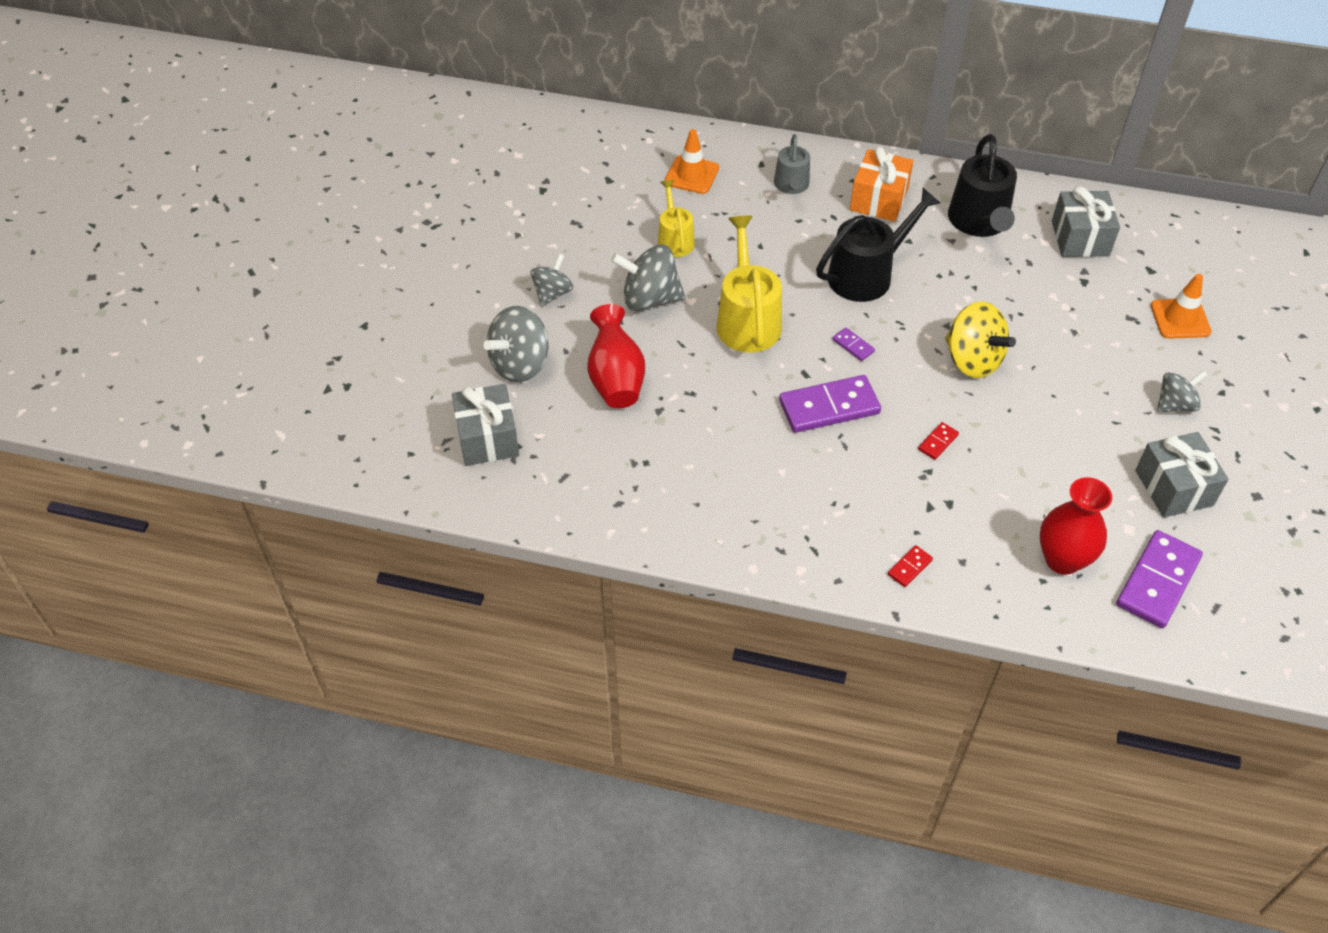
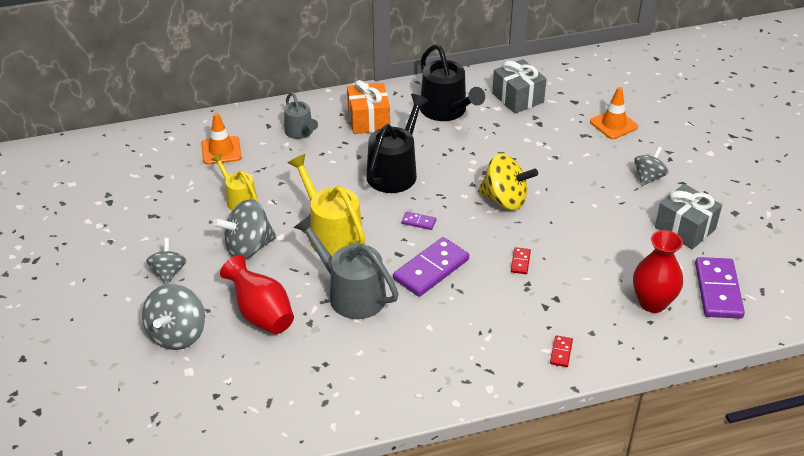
camera: 30 degrees left, 10 degrees down
grey gift [452,384,519,466] -> none
none -> grey watering can [293,215,399,319]

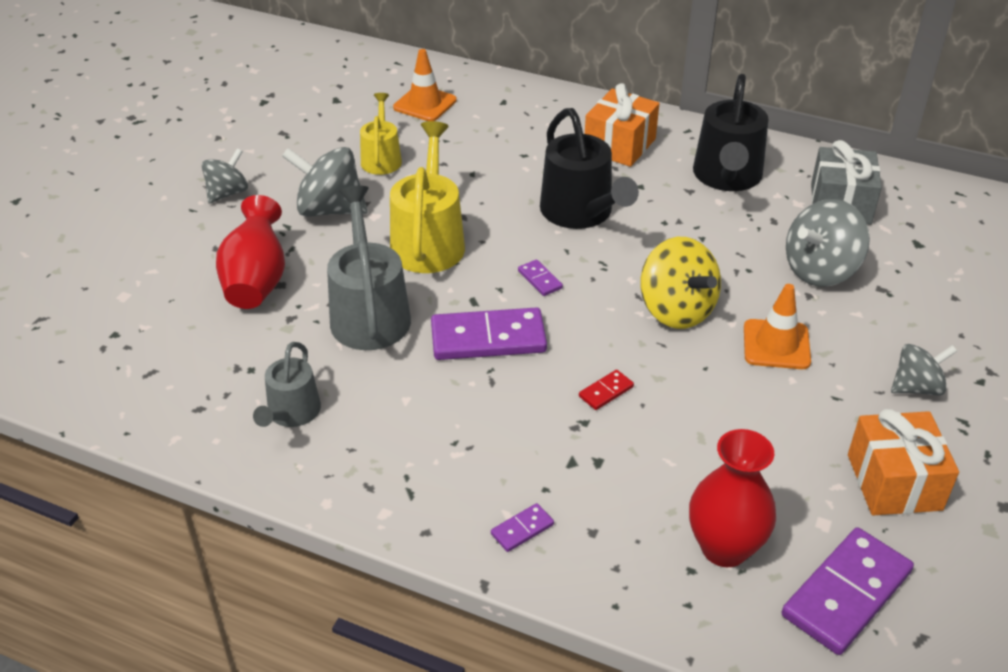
camera: 40 degrees right, 0 degrees up
grey spinning top [142,284,205,350] -> grey spinning top moved to [786,199,870,287]
grey watering can [284,92,318,139] -> grey watering can moved to [253,342,321,427]
black watering can [366,94,429,193] -> black watering can turned 90 degrees clockwise [540,108,639,229]
red domino [550,335,573,367] -> purple domino [491,503,554,552]
orange traffic cone [590,87,638,139] -> orange traffic cone moved to [744,284,811,369]
grey gift [655,184,722,249] -> orange gift [848,409,959,515]

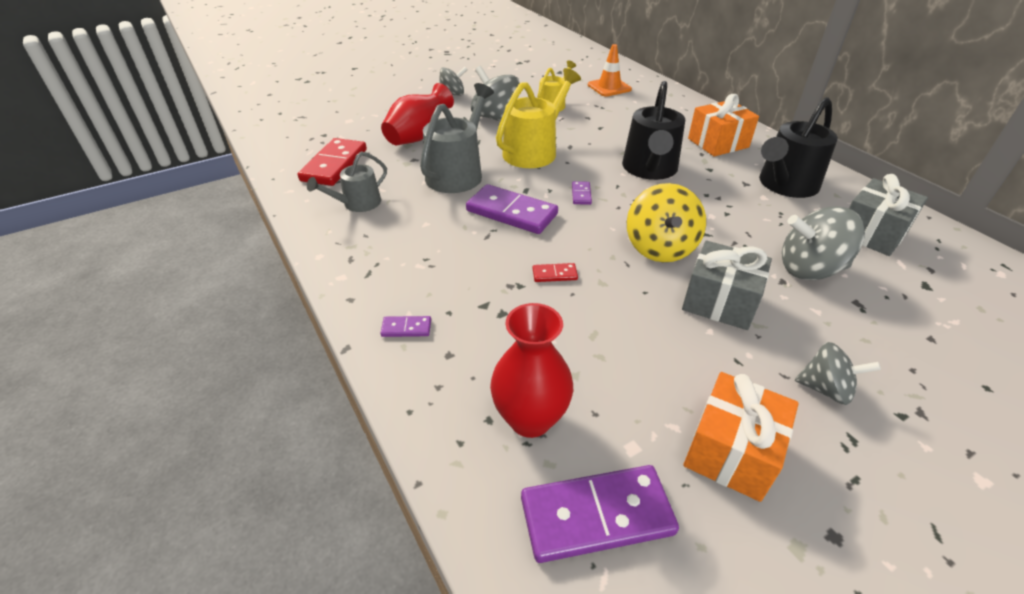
camera: 35 degrees right, 0 degrees up
orange traffic cone [744,284,811,369] -> grey gift [682,241,772,330]
none -> red domino [298,138,367,186]

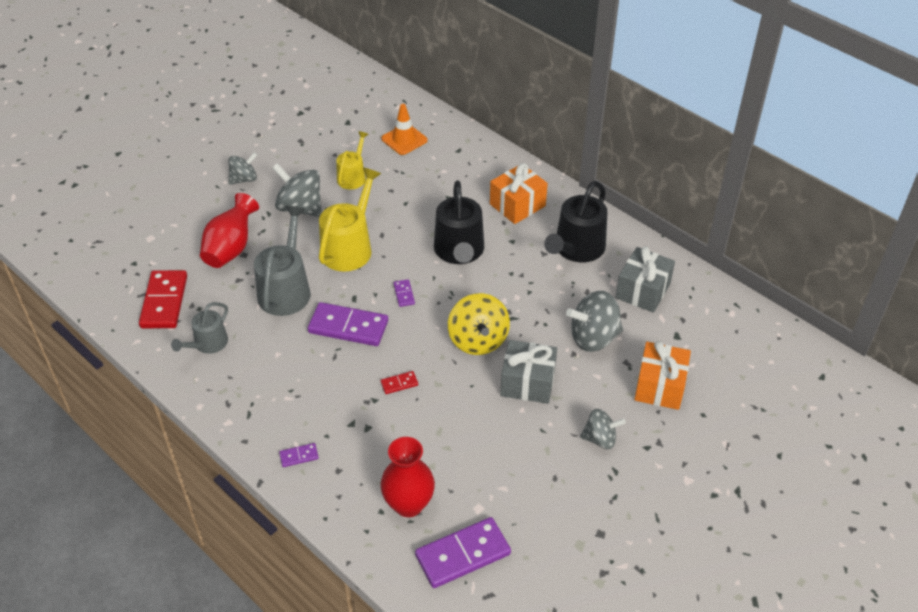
camera: 15 degrees left, 5 degrees up
orange gift [683,372,799,502] -> orange gift moved to [634,341,691,410]

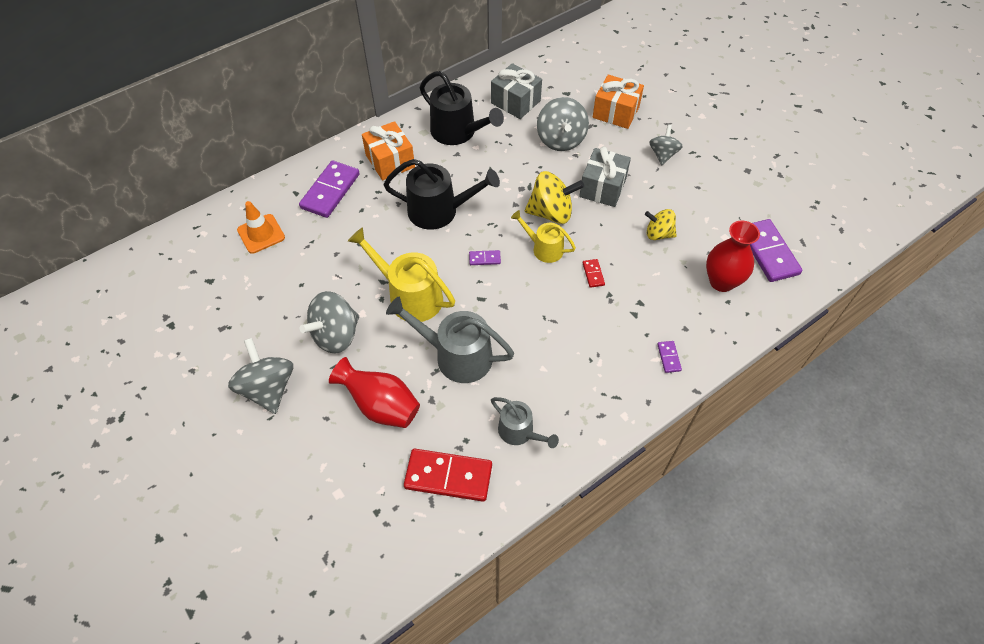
camera: 80 degrees left, 10 degrees up
grey spinning top [228,152,257,185] -> grey spinning top [228,338,293,414], size x1.59
purple domino [308,302,388,346] -> purple domino moved to [299,160,359,218]
yellow watering can [336,131,368,189] -> yellow watering can moved to [511,210,576,263]
none -> yellow spinning top [645,209,677,240]

